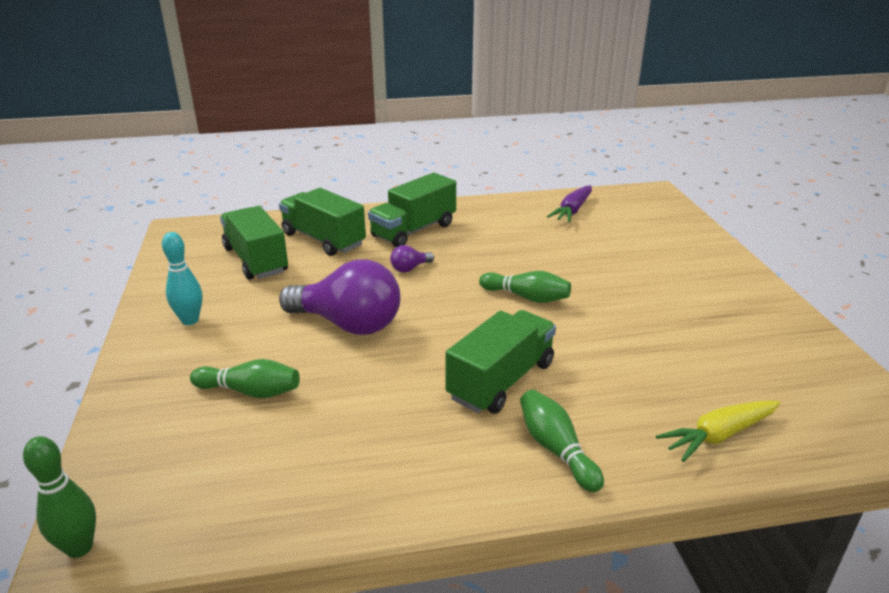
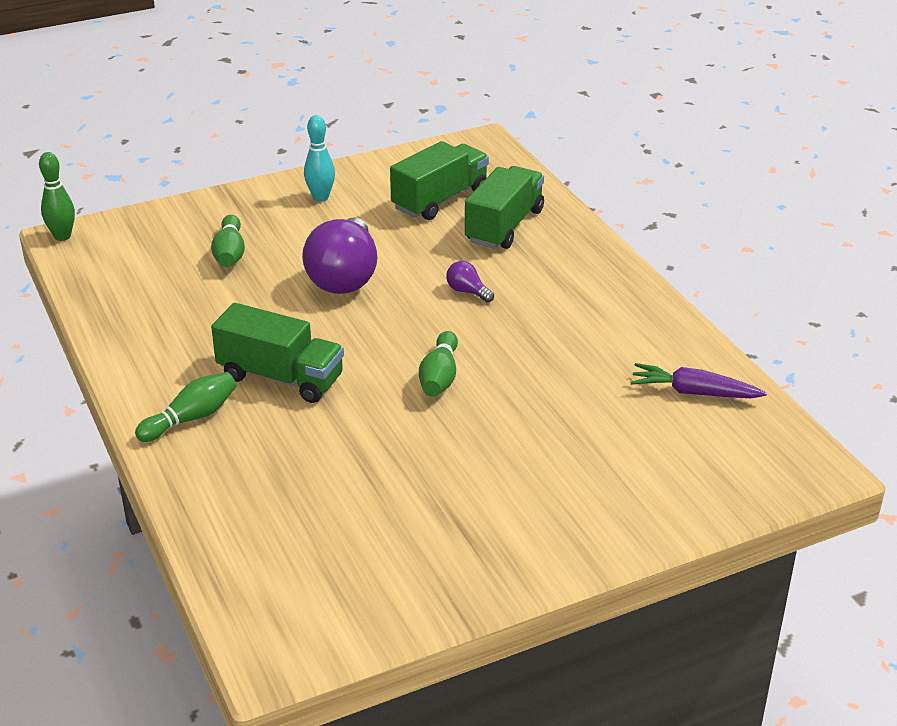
camera: 75 degrees right, 5 degrees up
green truck [368,173,456,247] -> none
yellow carrot [656,400,780,462] -> none

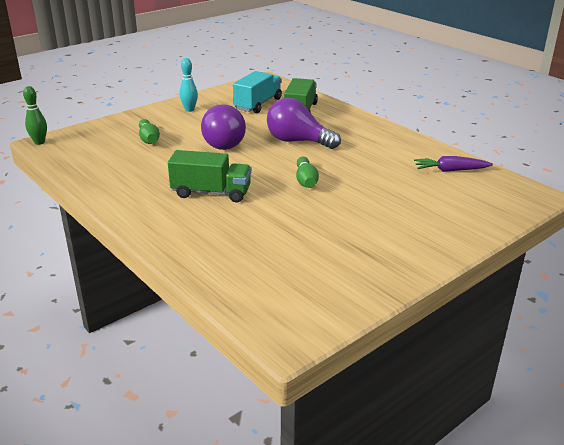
camera: 15 degrees left, 5 degrees down
green bowling pin [135,372,236,442] -> none
green truck [390,141,489,220] -> turquoise truck [233,71,282,113]
purple light bulb [446,261,494,302] -> purple light bulb [267,98,341,149], size x2.38

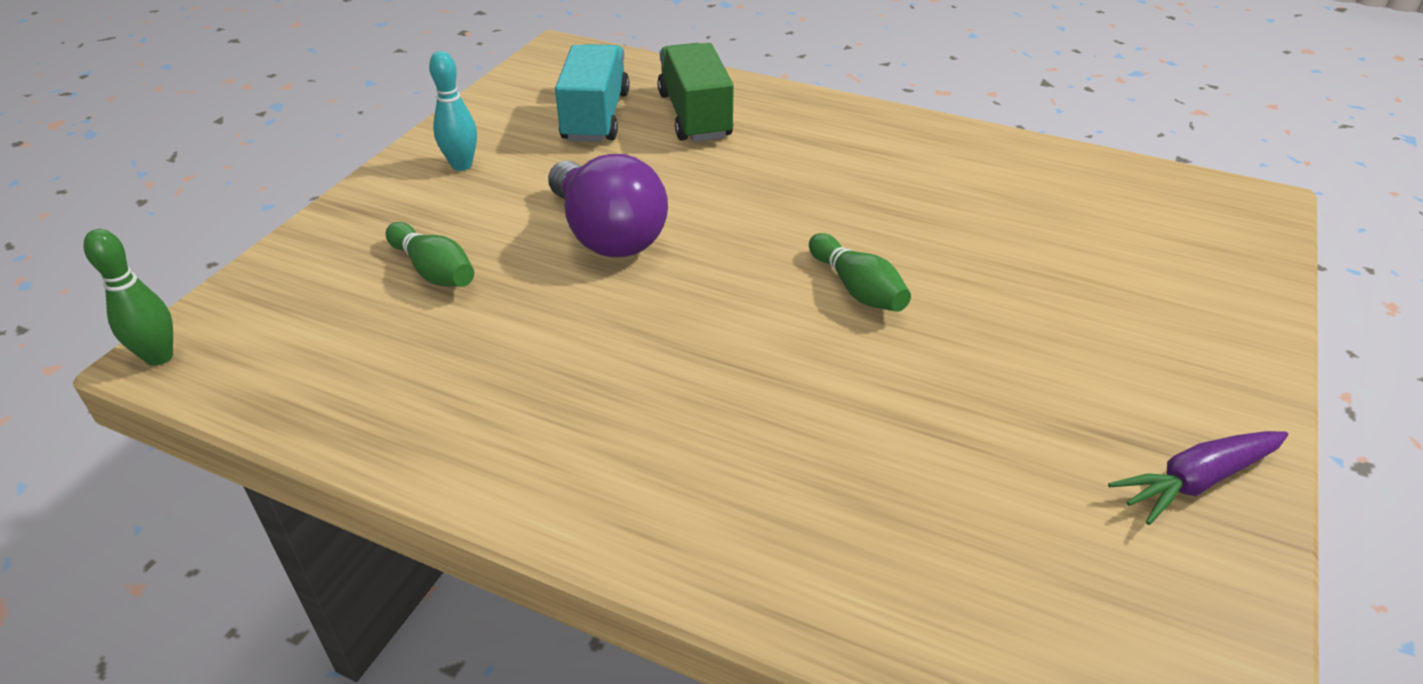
camera: 25 degrees left, 10 degrees up
green truck [168,150,251,203] -> none
purple light bulb [267,98,341,149] -> none
purple carrot [414,156,493,172] -> purple carrot moved to [1108,431,1288,525]

